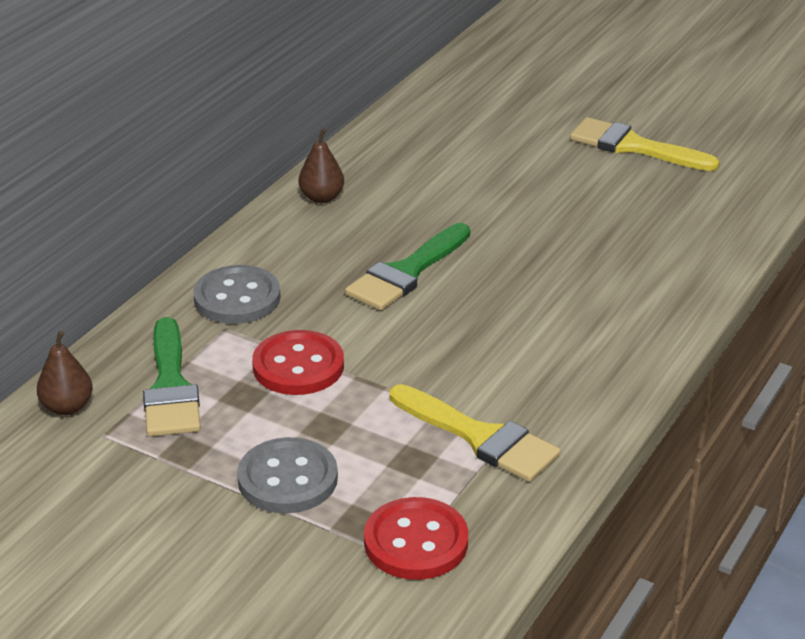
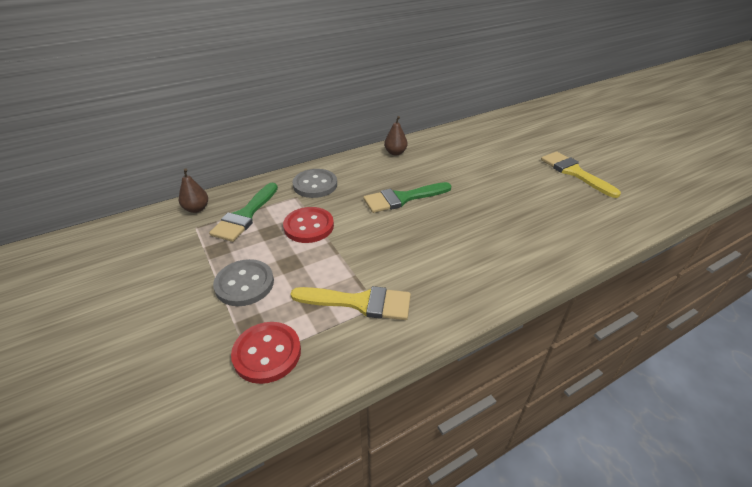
camera: 30 degrees right, 5 degrees up
yellow brush [390,384,561,482] -> yellow brush turned 60 degrees counterclockwise [290,286,411,320]

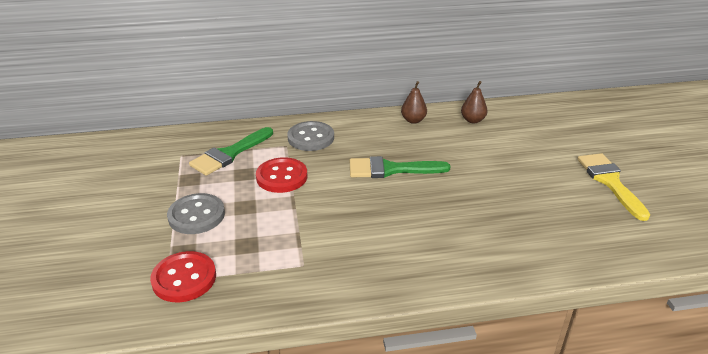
camera: 20 degrees right, 5 degrees down
brown pear [179,169,208,213] -> brown pear moved to [461,81,488,123]
yellow brush [290,286,411,320] -> none

